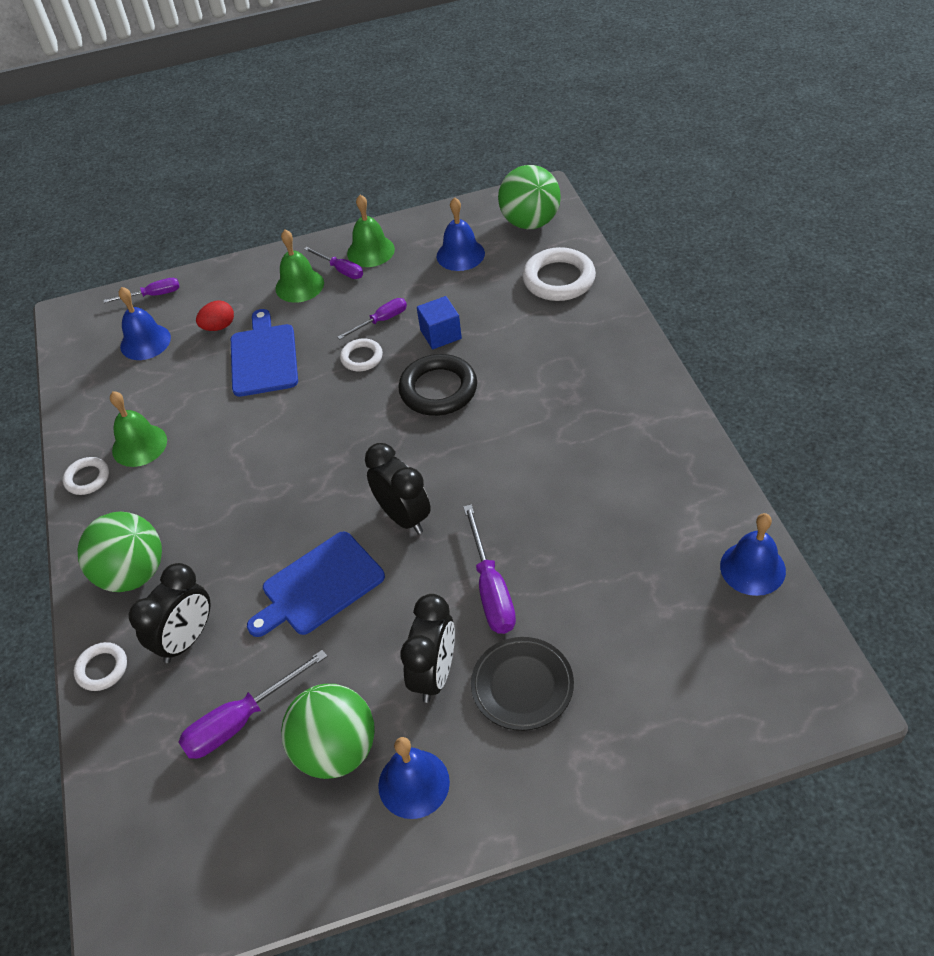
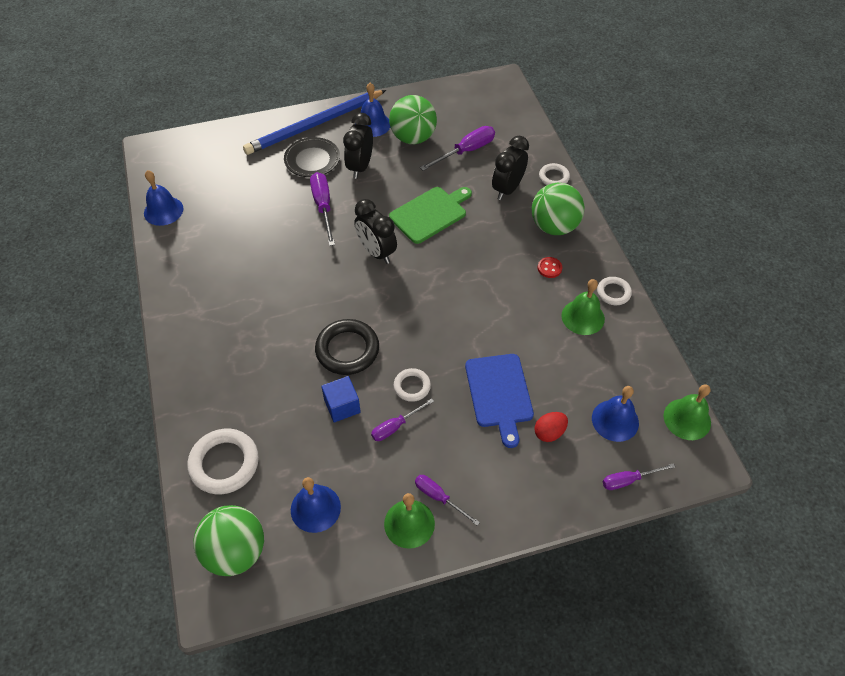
camera: 175 degrees right, 5 degrees up
blue cutting board [247,531,385,637] -> green cutting board [389,187,472,244]
green bell [275,230,324,303] -> green bell moved to [664,384,711,440]
none -> blue pencil [243,90,386,155]
none -> red button [538,257,562,278]

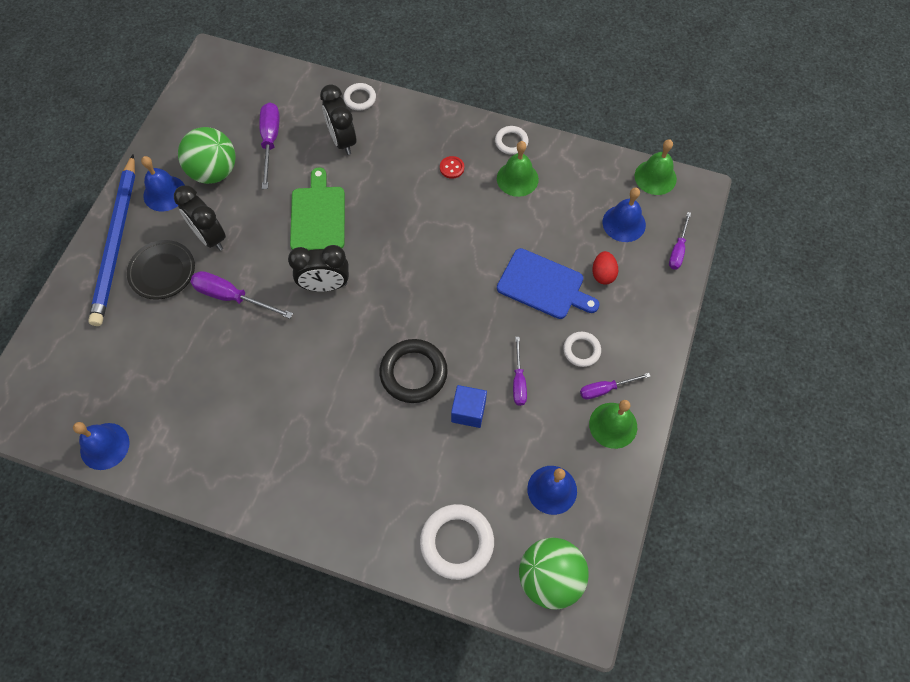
camera: 55 degrees left, 10 degrees up
white ring [394,368,431,402] -> white ring moved to [563,332,601,367]
green ball [532,183,584,235] -> none

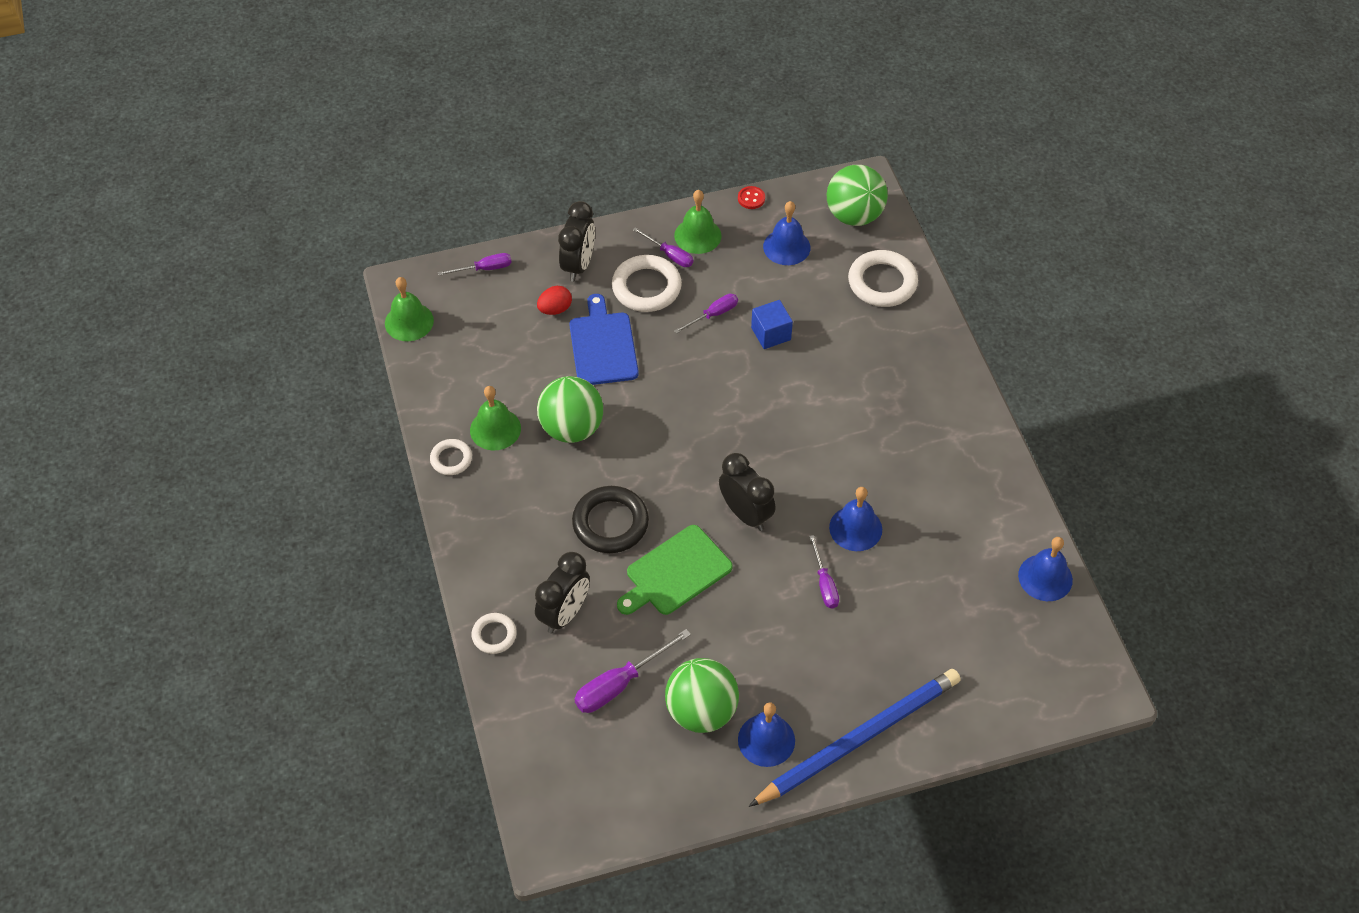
camera: 125 degrees left, 10 degrees down
black plate [127,240,195,300] -> none
black clock [174,185,226,251] -> black clock moved to [558,201,595,282]
purple screwdriver [190,271,293,319] -> purple screwdriver [809,535,839,608], size x0.64
black ring [379,339,448,403] -> black ring moved to [572,486,649,553]
red button [440,156,464,179] -> red button moved to [738,186,765,209]
white ring [563,332,601,367] -> white ring [612,255,682,312], size x1.77
blue bell [603,188,646,242] -> blue bell moved to [829,487,882,551]
none -> green ball [537,376,603,443]

